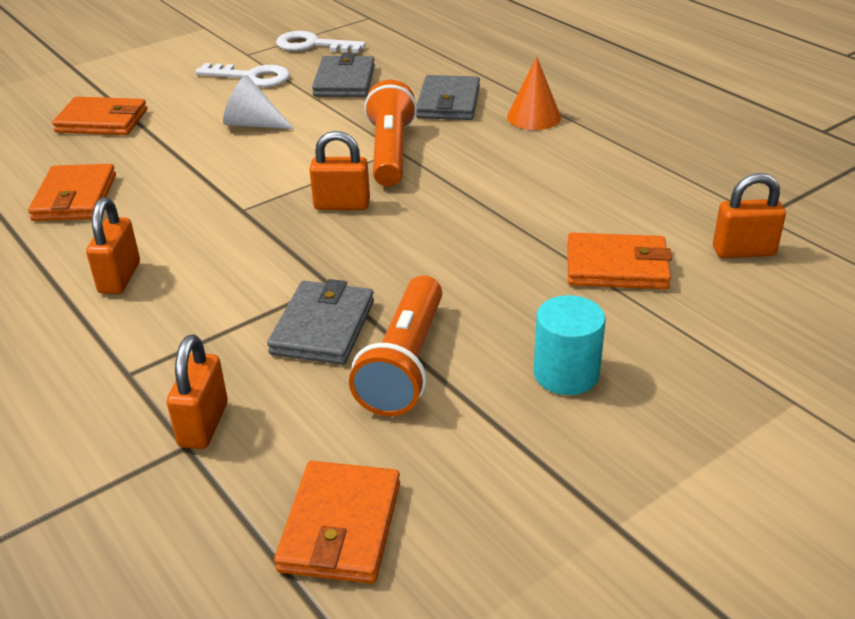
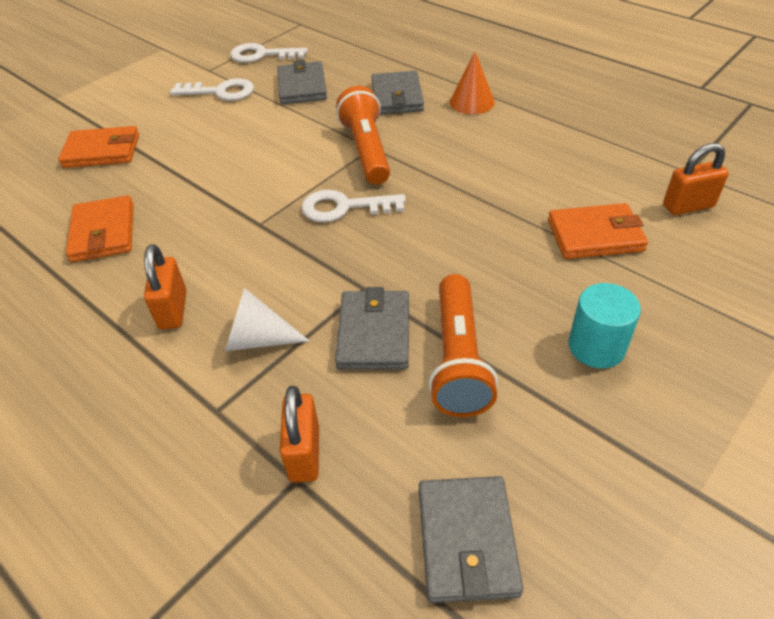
camera: 10 degrees left, 10 degrees up
white cone [223,75,294,129] -> white cone moved to [225,288,310,351]
orange wallet [274,461,400,584] -> grey wallet [419,476,523,603]
orange padlock [309,131,370,210] -> white key [301,190,406,222]

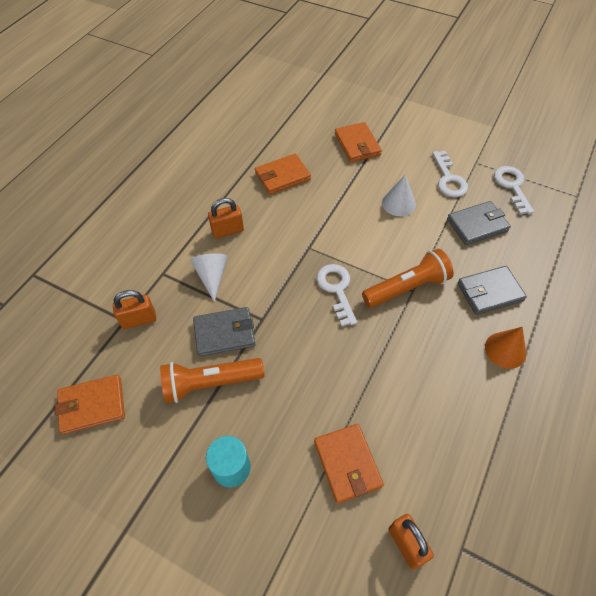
camera: 75 degrees right, 10 degrees up
grey wallet [419,476,523,603] -> orange wallet [55,374,125,434]
none -> white cone [382,174,416,216]

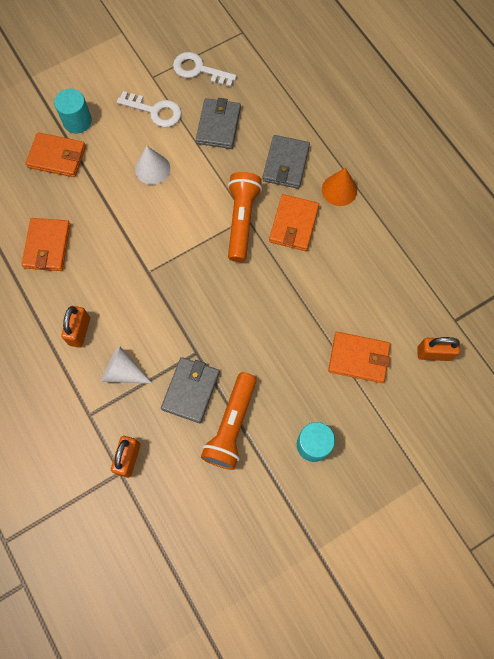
camera: 60 degrees left, 15 degrees up
orange wallet [55,374,125,434] -> orange wallet moved to [269,194,319,251]
white key [317,264,357,327] -> none
none -> turquoise cylinder [54,89,92,133]

